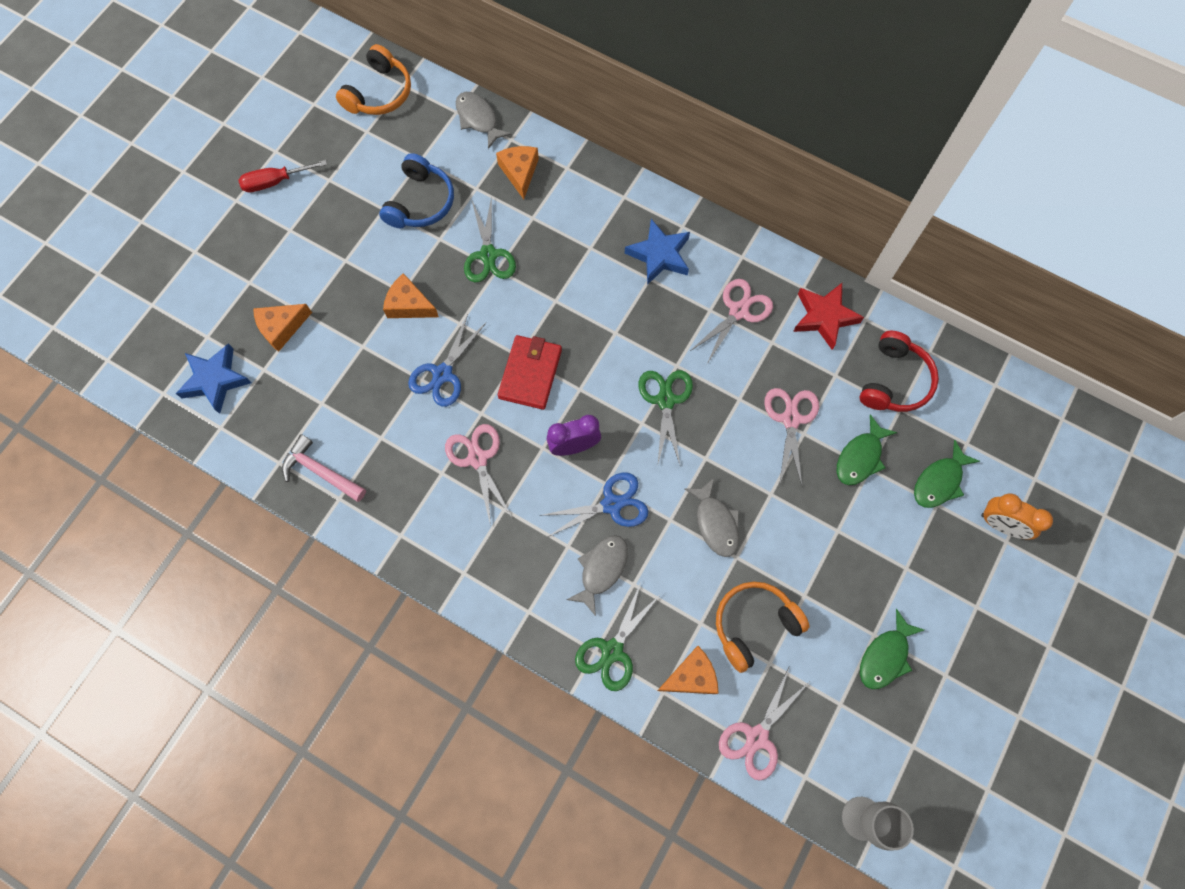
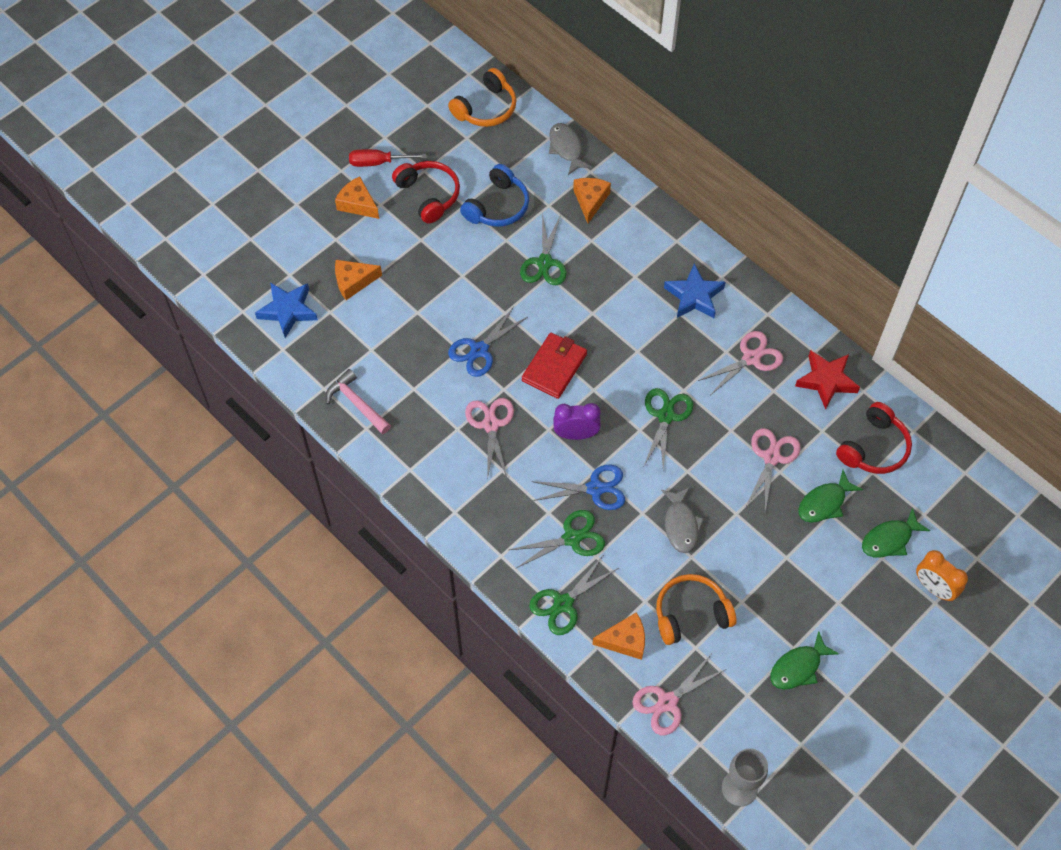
camera: 15 degrees right, 10 degrees down
orange cheese [383,273,439,318] -> orange cheese moved to [335,177,379,219]
grey fish [566,535,628,616] -> green scissors [509,510,605,569]
none -> red headphones [392,161,460,223]

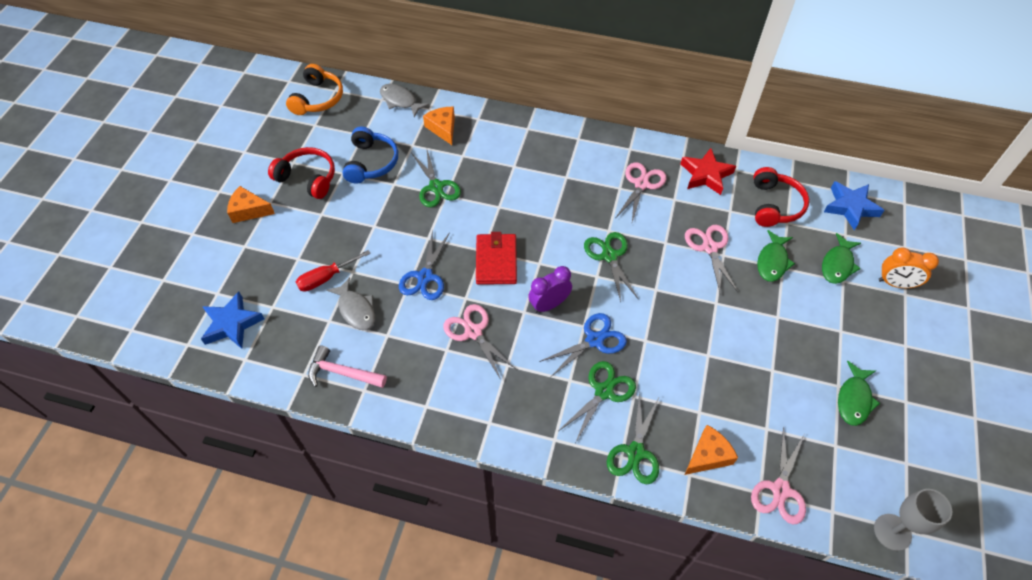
camera: 30 degrees left, 5 degrees down
orange cheese [335,260,382,300] -> none
red screwdriver [349,149,426,167] -> red screwdriver moved to [296,250,371,292]
orange headphones [656,574,736,645] -> none
grey fish [661,487,704,553] -> grey fish moved to [326,277,375,330]
blue star [664,263,726,318] -> blue star moved to [824,181,885,230]

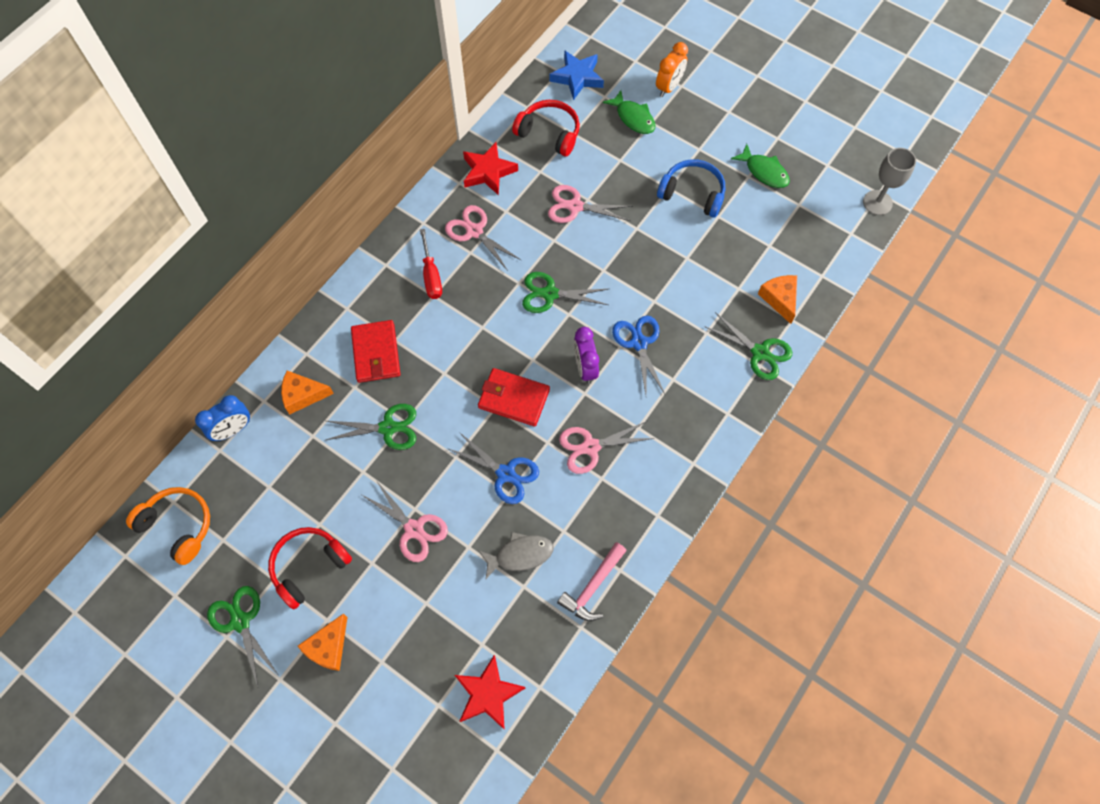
camera: 70 degrees left, 10 degrees up
blue star [201,291,264,349] -> red star [455,655,525,730]
red screwdriver [296,250,371,292] -> red screwdriver moved to [420,229,442,299]
blue headphones [342,127,398,184] -> blue headphones moved to [657,159,725,218]
grey fish [380,84,429,117] -> blue clock [195,395,250,441]
green scissors [558,361,636,443] -> green scissors moved to [207,586,279,687]
pink scissors [751,426,806,524] -> pink scissors moved to [362,480,448,562]
green fish [757,230,795,282] -> none
none -> red wallet [351,320,400,383]

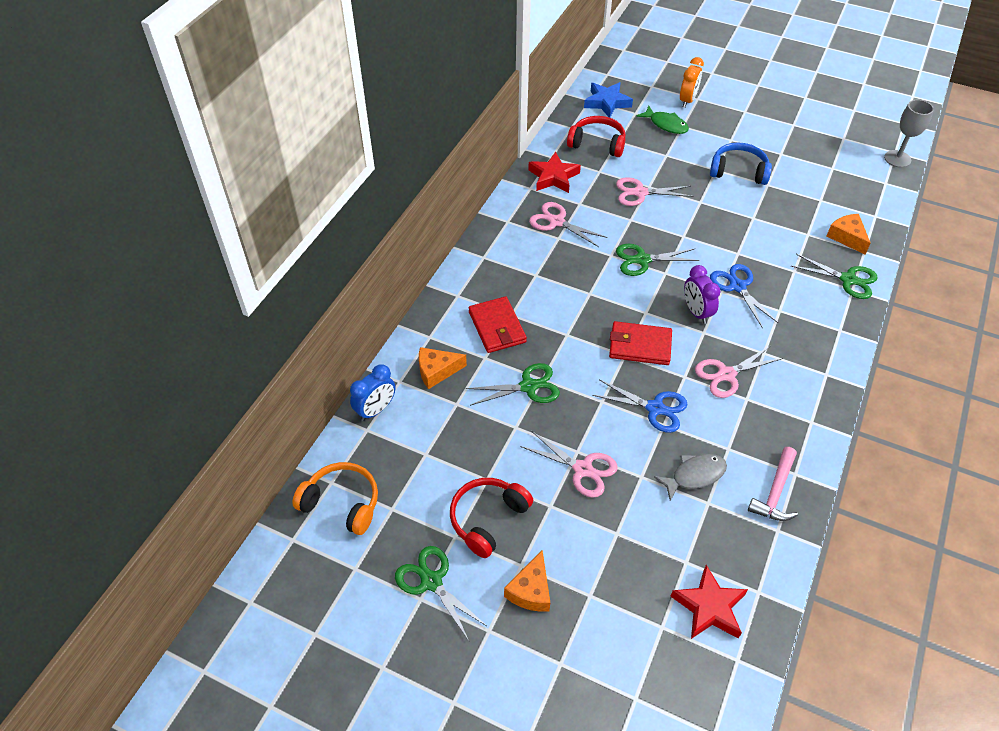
camera: 10 degrees left, 15 degrees down
red screwdriver [420,229,442,299] -> none
green fish [731,144,790,188] -> none

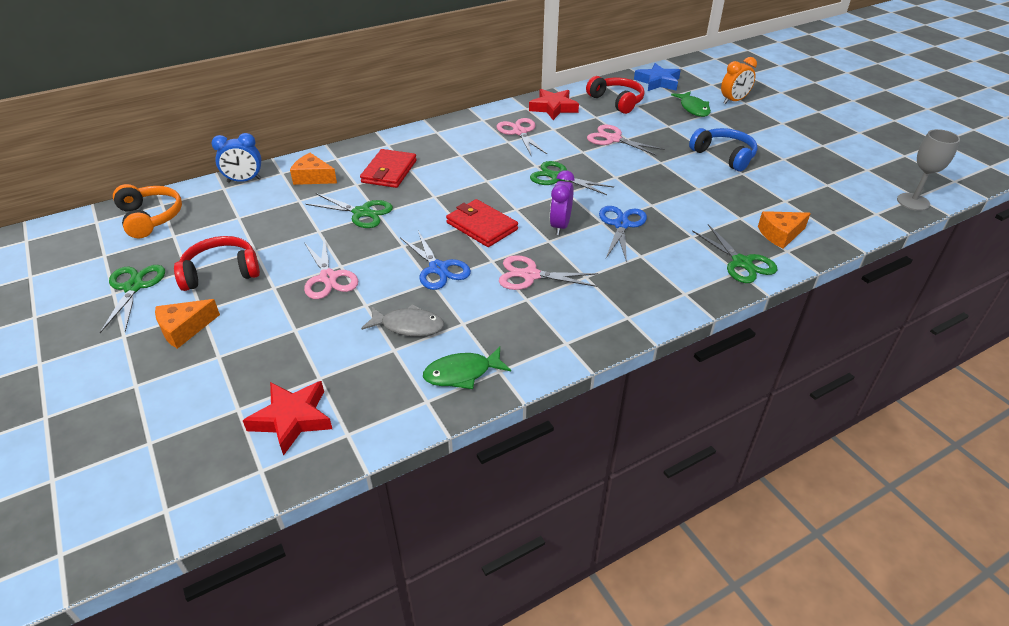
camera: 35 degrees right, 10 degrees down
pink hammer [748,447,798,521] -> green fish [423,347,511,389]
orange cheese [827,214,871,254] -> orange cheese turned 120 degrees counterclockwise [758,211,811,249]

